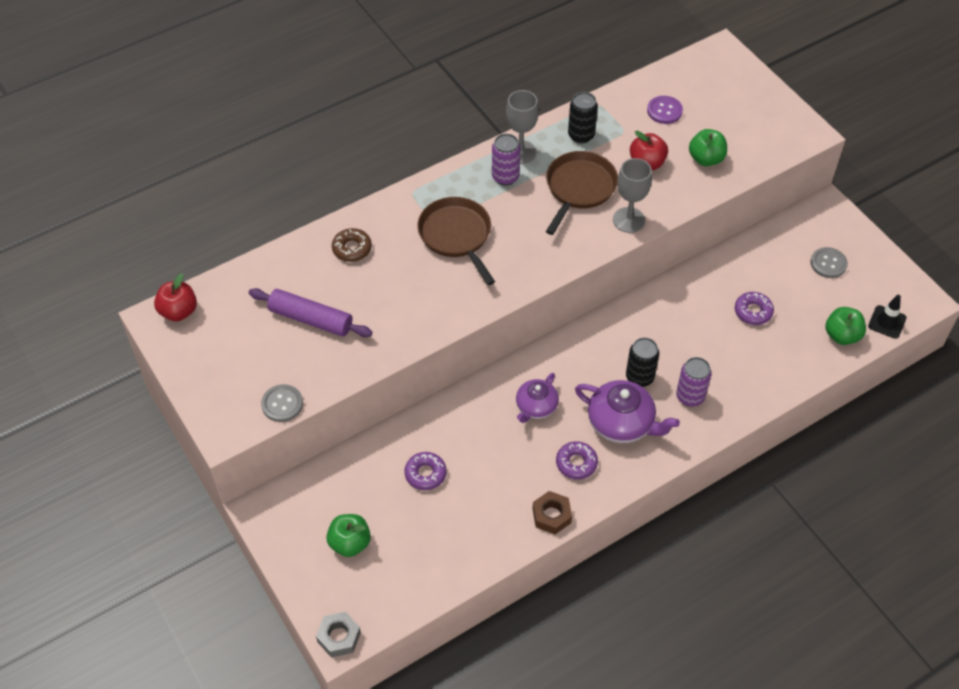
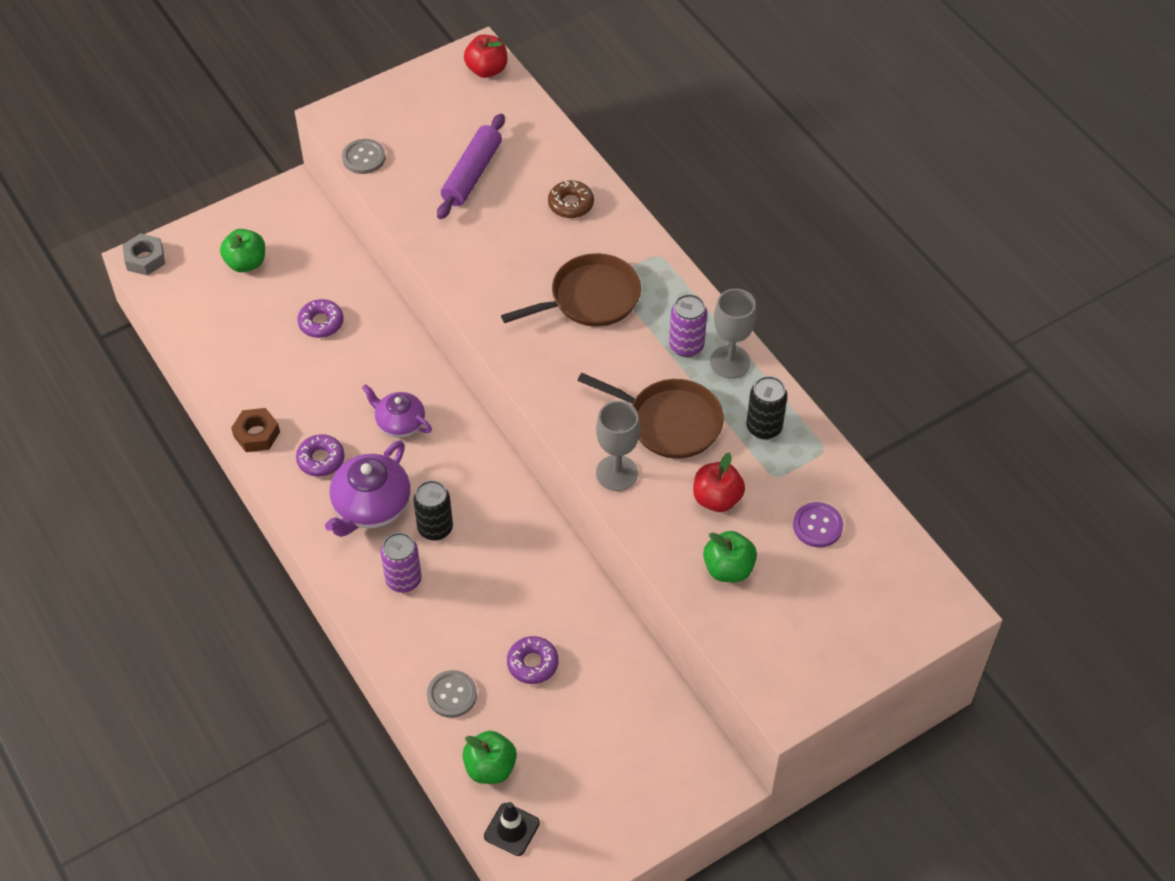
camera: 90 degrees right, 0 degrees up
grey button [811,247,848,278] -> grey button moved to [427,670,477,718]

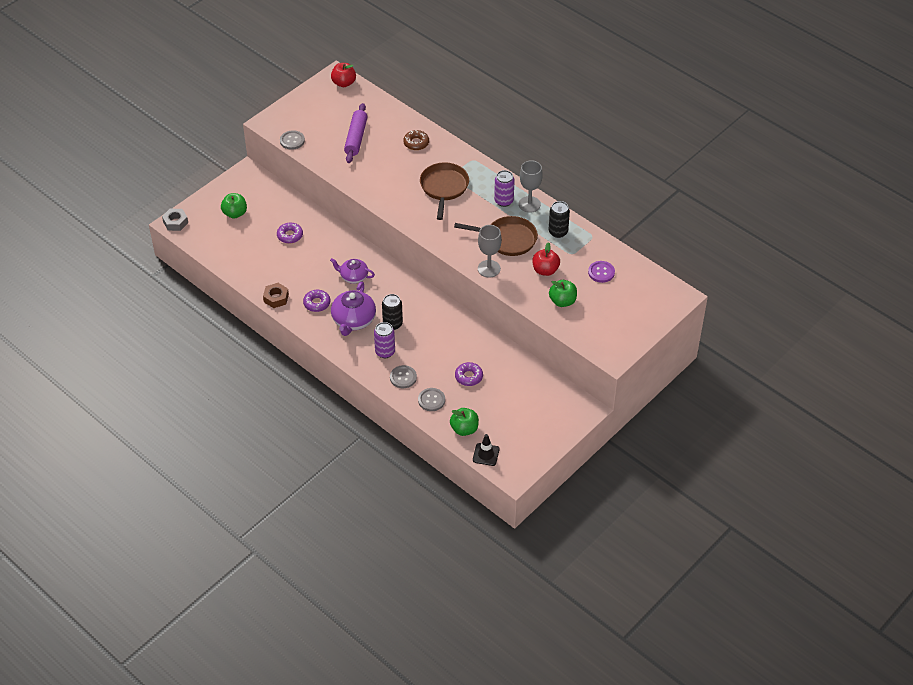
camera: 15 degrees left, 5 degrees down
brown pan [501,253,641,327] -> brown pan turned 45 degrees counterclockwise [420,162,469,220]
none -> grey button [390,365,417,388]

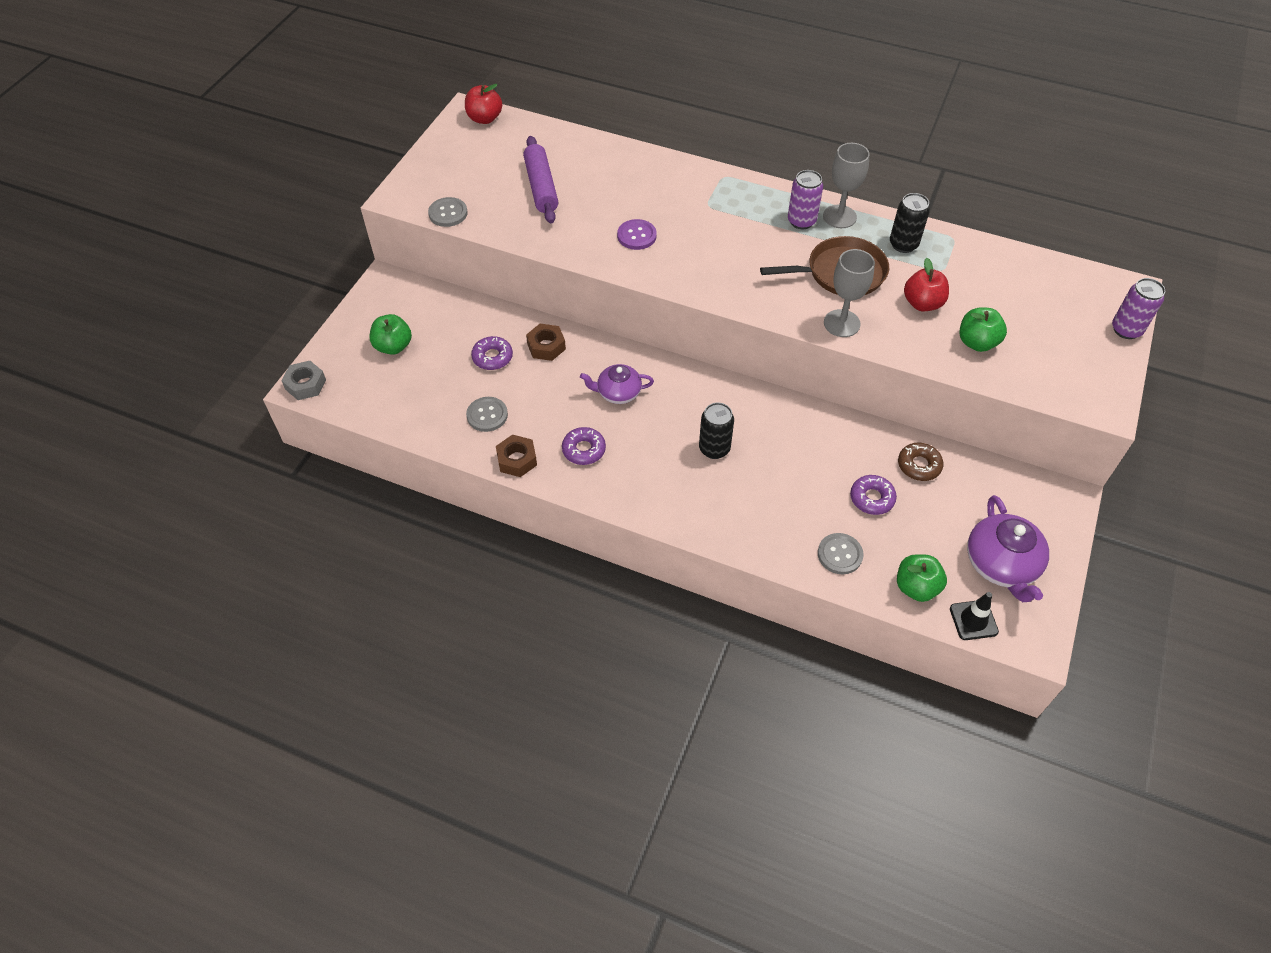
camera: 20 degrees left, 5 degrees up
purple teapot [331,282,376,336] -> purple teapot moved to [967,495,1049,602]
purple can [374,322,395,358] -> purple can moved to [1112,278,1165,339]
grey button [390,365,417,388] -> grey button moved to [466,397,508,432]
brown donut [403,130,429,150] -> brown donut moved to [898,443,943,481]
brown pan [420,162,469,220] -> none
purple button [588,261,615,283] -> purple button moved to [617,219,657,250]
none -> brown nut [526,324,566,361]

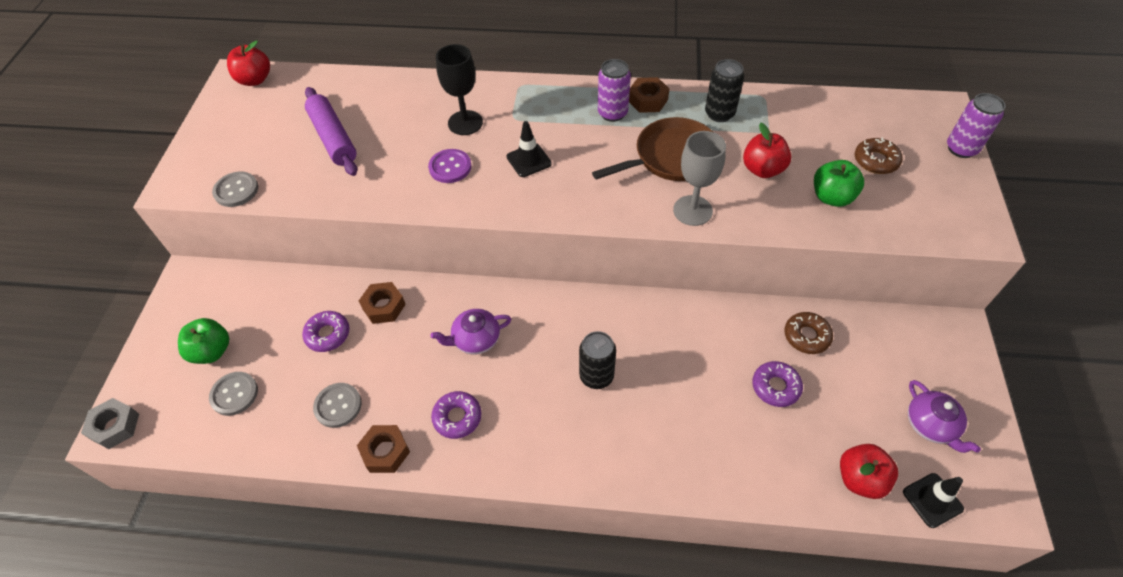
camera: 15 degrees left, 0 degrees up
grey button [818,533,863,574] -> grey button moved to [209,372,258,416]
grey goblet [823,143,870,228] -> brown nut [629,77,669,113]
green apple [897,554,947,602] -> red apple [840,444,898,499]
purple teapot [967,495,1049,602] -> purple teapot [908,380,981,453], size x0.64
none -> black goblet [436,44,483,135]
none -> black traffic cone [507,121,552,177]
none -> brown donut [855,137,903,174]

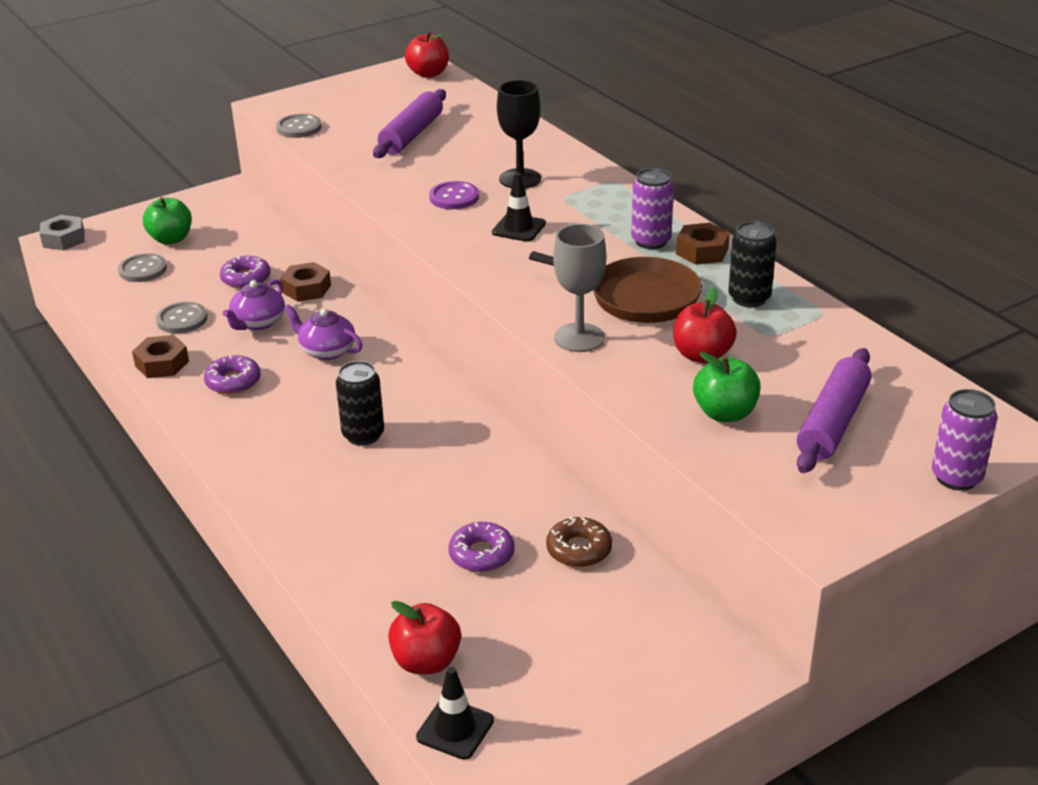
camera: 50 degrees right, 20 degrees down
brown donut [855,137,903,174] -> purple rolling pin [797,348,871,473]
purple teapot [908,380,981,453] -> purple teapot moved to [223,279,285,330]

